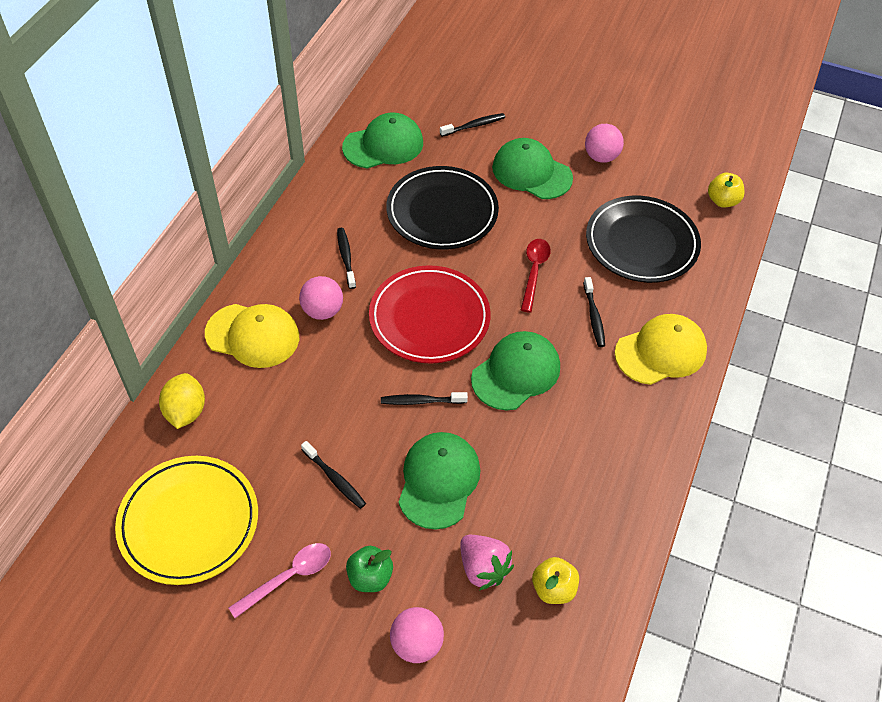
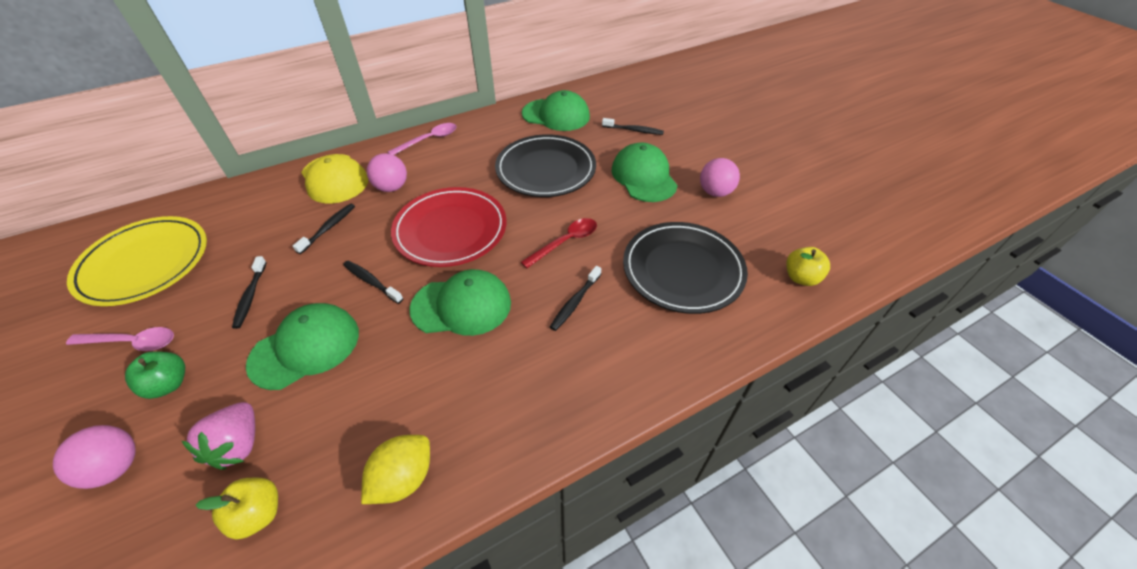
camera: 40 degrees right, 5 degrees down
yellow lemon [159,373,205,429] -> yellow lemon moved to [361,435,430,504]
black toothbrush [337,228,356,289] -> black toothbrush moved to [293,204,355,254]
yellow cap [615,314,707,385] -> none
none -> pink spoon [387,123,457,155]

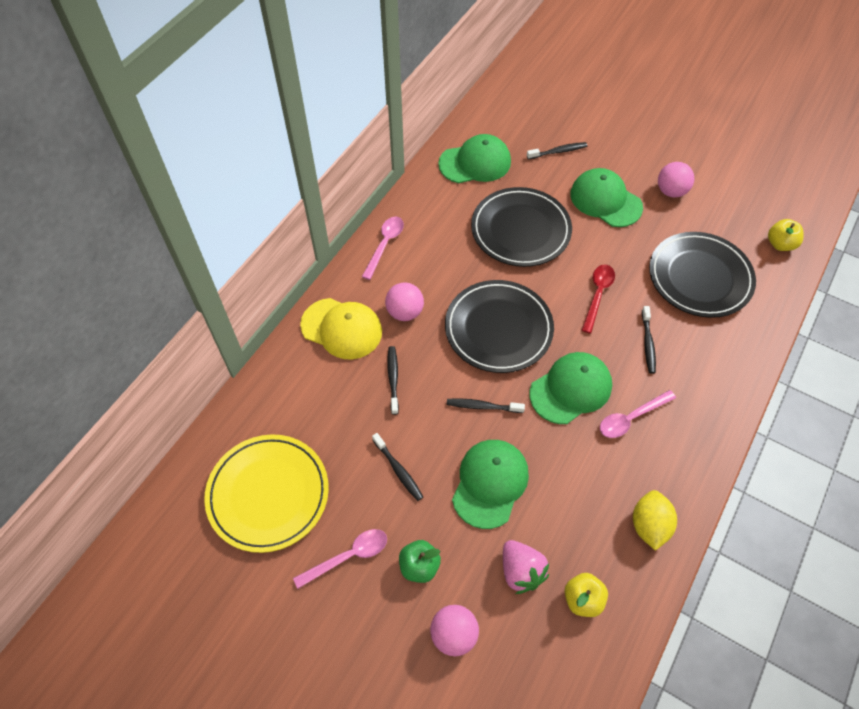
camera: 30 degrees left, 10 degrees up
red plate [391,187,506,267] -> black plate [445,280,554,373]
none -> pink spoon [600,390,676,438]

